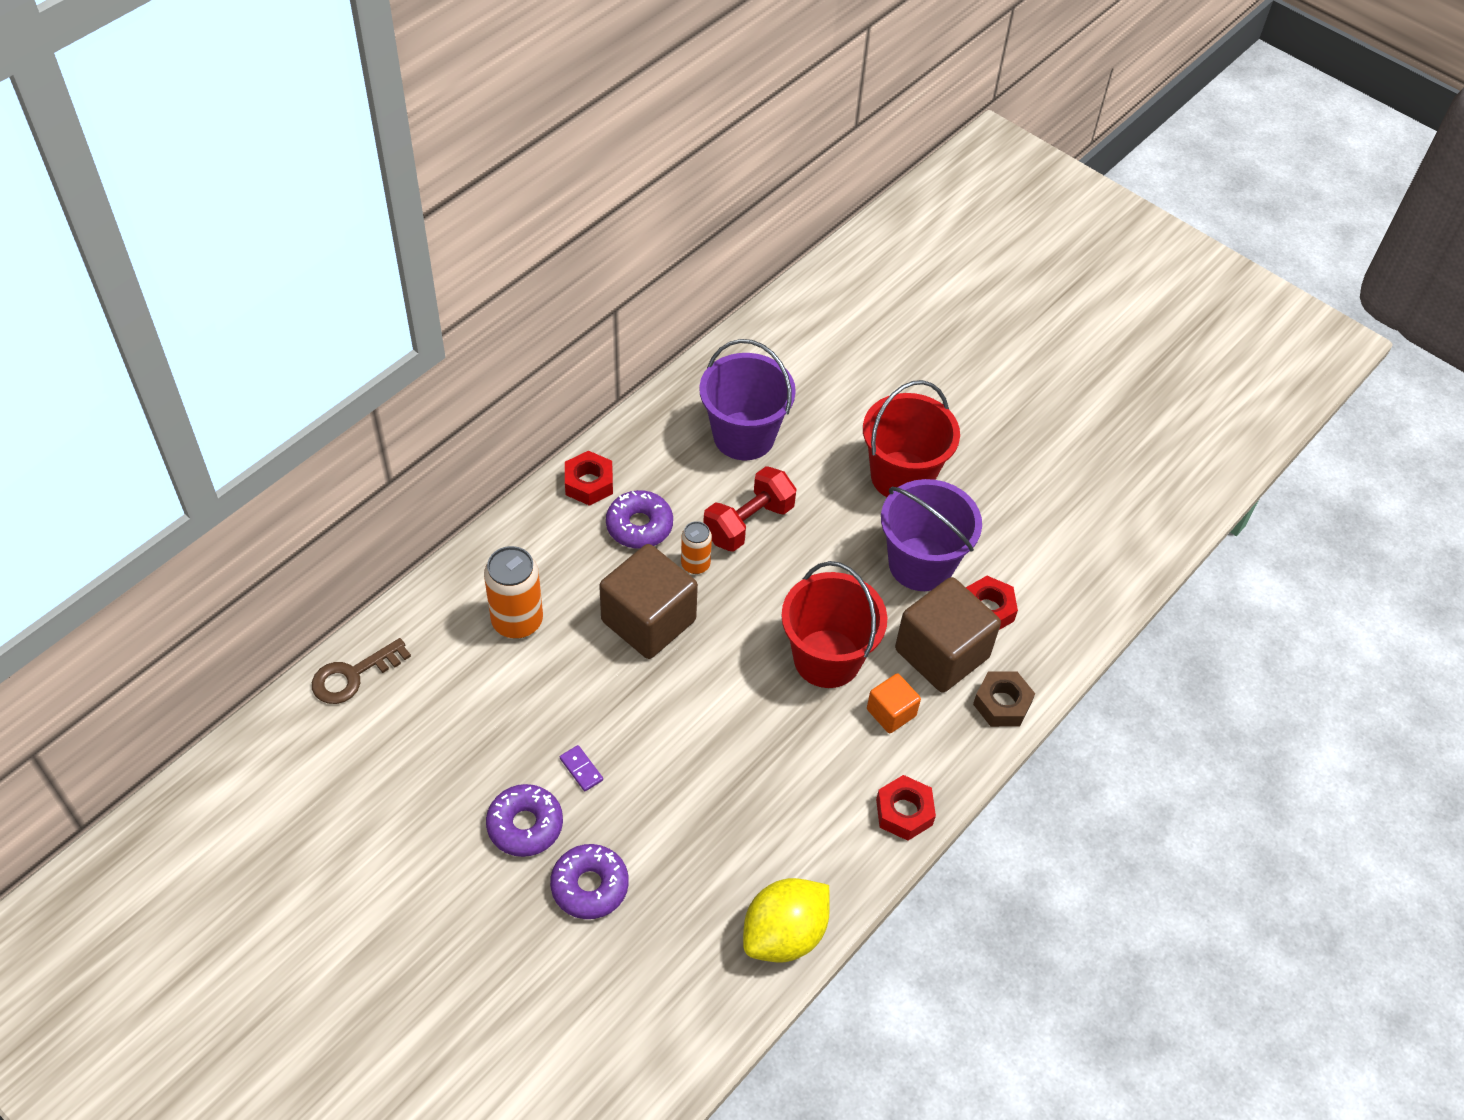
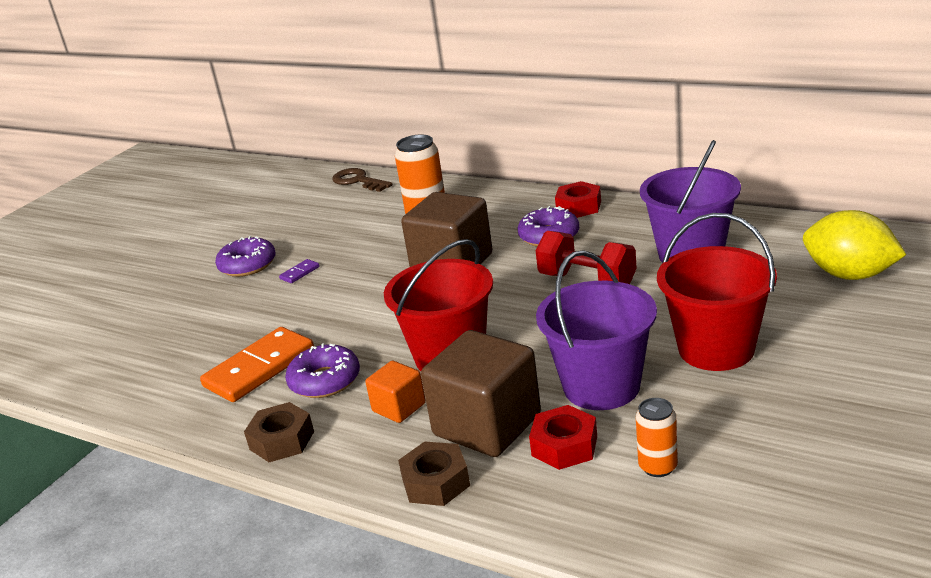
camera: 85 degrees right, 25 degrees down
purple donut [550,844,629,919] -> purple donut moved to [285,343,360,398]
orange can [681,521,712,574] -> orange can moved to [636,398,678,477]
yellow lemon [743,878,830,962] -> yellow lemon moved to [803,210,906,280]
red nut [876,775,936,841] -> brown nut [244,402,314,462]
none -> orange domino [200,327,314,402]

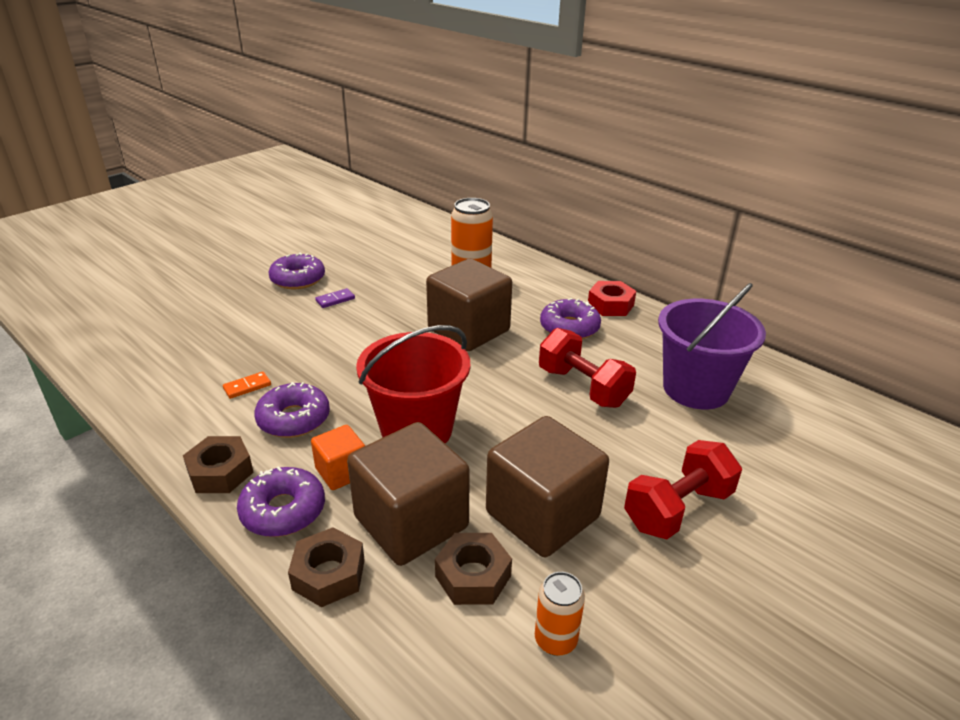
camera: 10 degrees right, 5 degrees up
orange domino [200,327,314,402] -> orange domino [223,372,271,399], size x0.42
brown key [332,168,393,192] -> none
red nut [529,405,597,470] -> brown nut [435,533,512,605]
purple bucket [536,250,657,410] -> brown cube [486,416,609,557]
red bucket [657,213,777,371] -> red dumbbell [624,440,742,539]
yellow lemon [803,210,906,280] -> none
none -> purple donut [237,466,325,537]

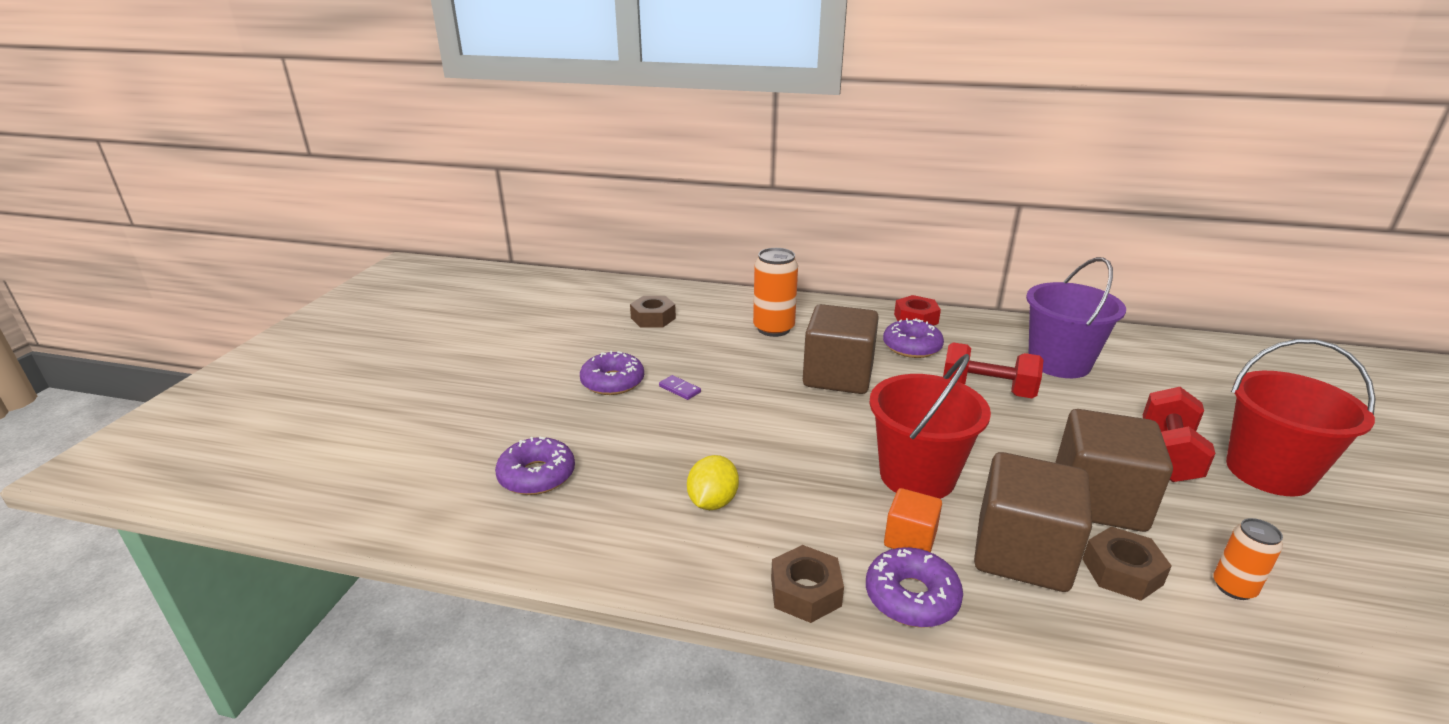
camera: 30 degrees left, 5 degrees down
orange domino [223,372,271,399] -> yellow lemon [687,455,739,510]
purple donut [254,382,330,438] -> purple donut moved to [495,437,575,495]
brown nut [288,527,365,607] -> brown nut moved to [630,296,676,327]
purple domino [315,288,355,308] -> purple domino turned 75 degrees counterclockwise [659,375,701,400]
none -> red bucket [1226,339,1376,496]

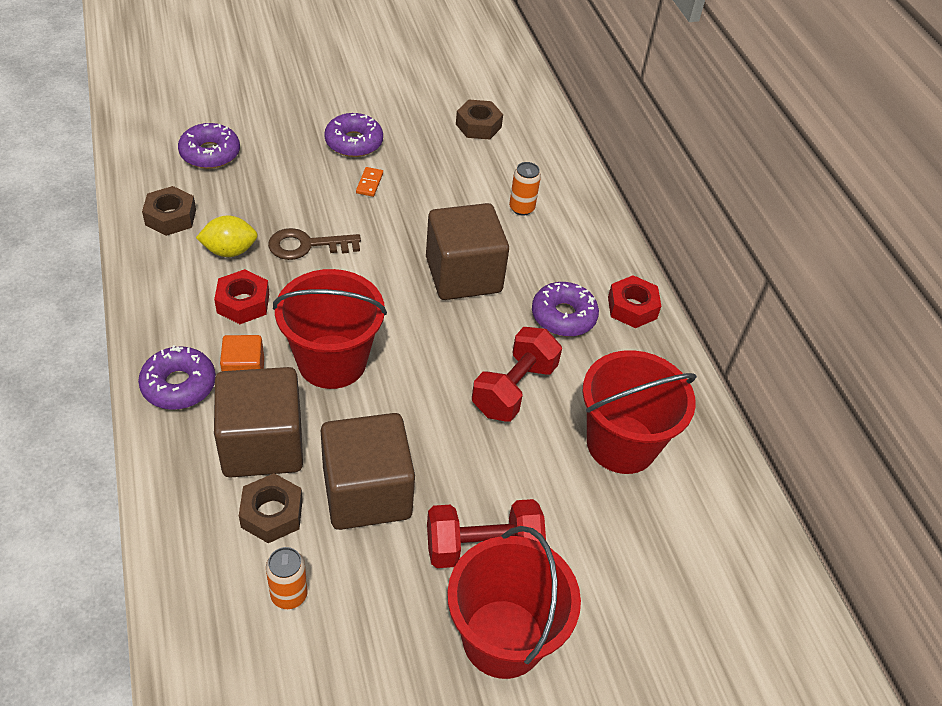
camera: 55 degrees right, 20 degrees up
purple domino [659,375,701,400] -> orange domino [356,167,383,197]
orange can [753,248,798,337] -> orange can [509,162,541,216], size x0.58
brown nut [771,545,844,623] -> brown nut moved to [142,186,196,236]
red dumbbell [943,342,1044,398] -> red dumbbell turned 45 degrees clockwise [472,327,562,422]
purple bucket [1026,257,1126,378] -> red bucket [582,350,697,474]
none -> red nut [214,269,269,324]
none -> brown key [268,228,361,260]

